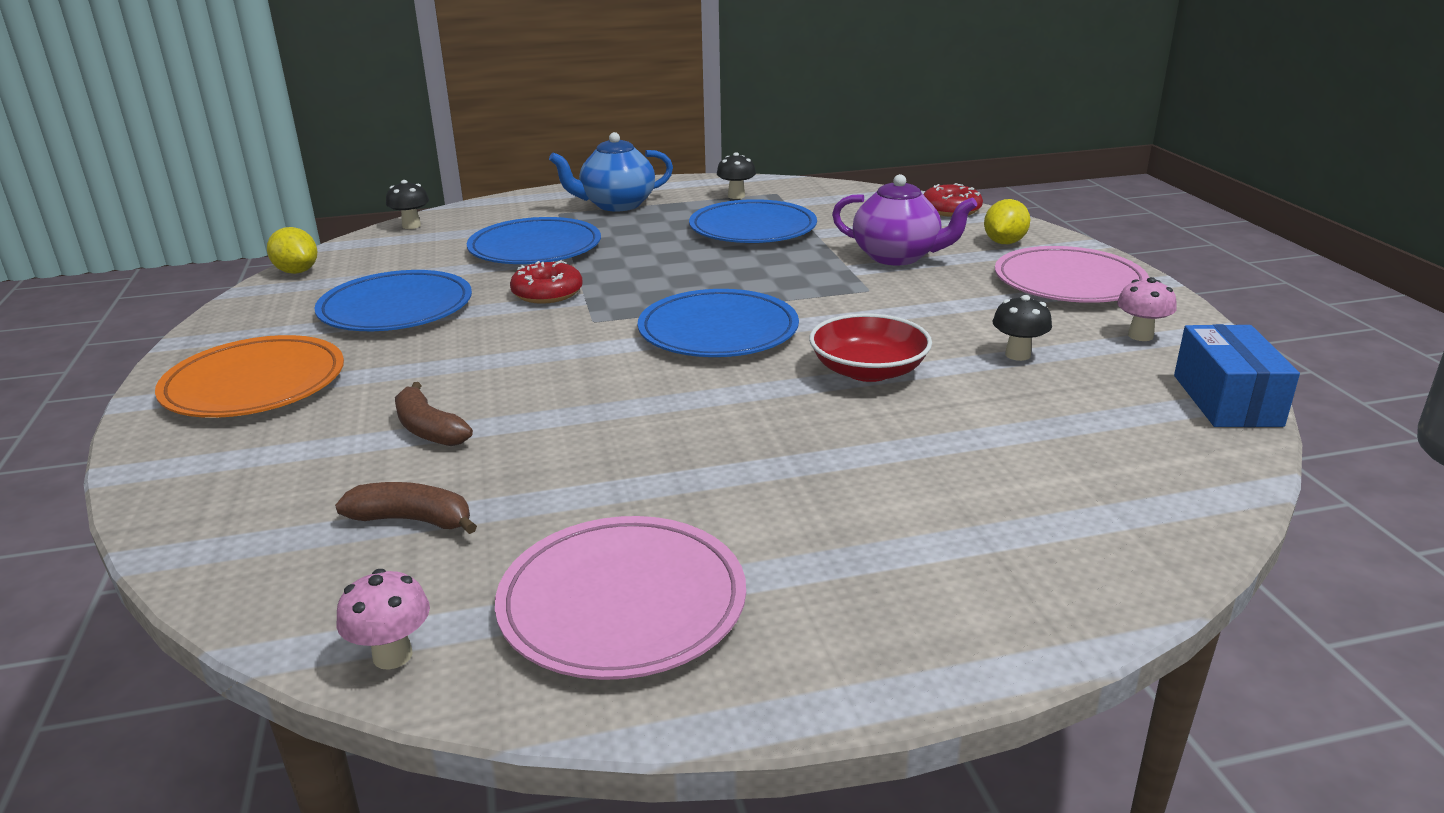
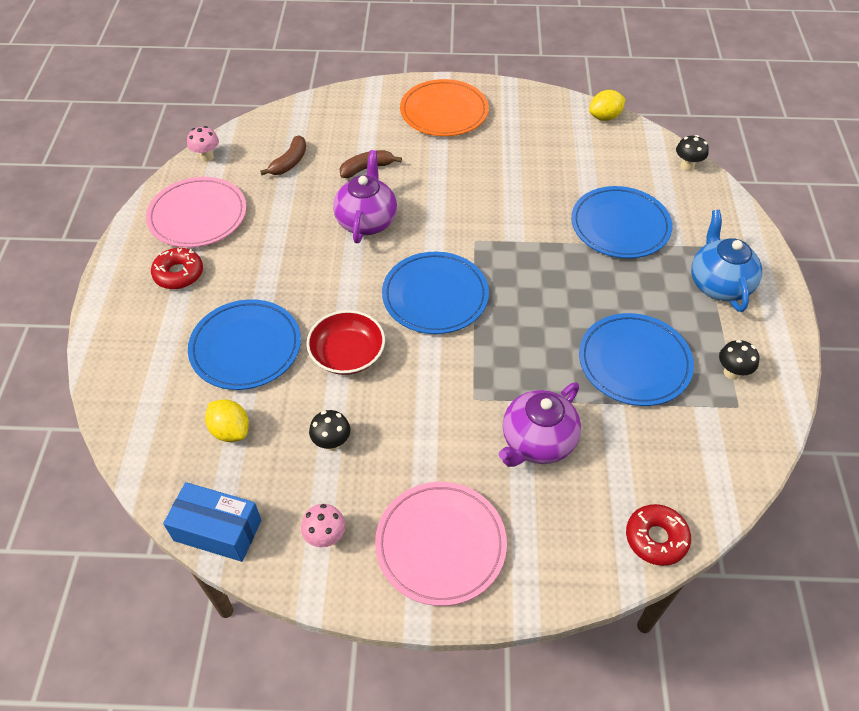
camera: 105 degrees right, 25 degrees up
blue plate [314,270,472,331] -> blue plate moved to [188,299,301,390]
red donut [510,261,583,304] -> red donut moved to [151,248,203,289]
yellow lemon [984,199,1030,244] -> yellow lemon moved to [205,399,249,442]
none -> purple teapot [333,150,397,243]

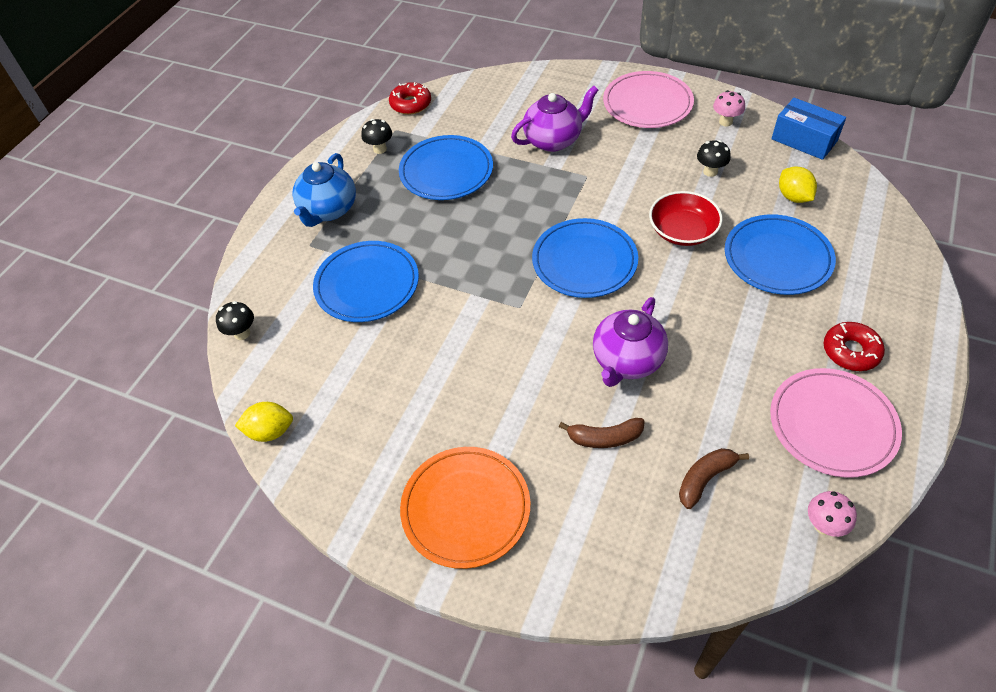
camera: 155 degrees left, 0 degrees up
red donut [626,504,691,566] -> red donut moved to [389,82,431,115]

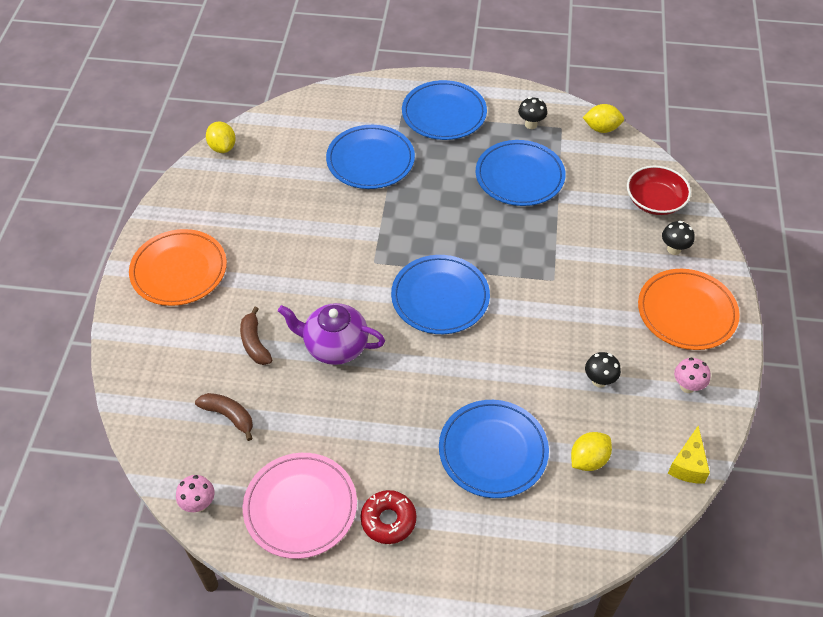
camera: 70 degrees right, 0 degrees up
black mushroom [216,301,254,340] -> black mushroom moved to [662,221,695,255]
blue teapot [292,153,356,227] -> blue plate [402,80,487,140]
red donut [389,82,431,115] -> yellow lemon [583,104,624,133]
purple teapot [511,86,598,152] -> none
pink plate [603,71,694,128] -> orange plate [638,269,740,350]
red bowl [649,191,723,246] -> red bowl moved to [627,166,691,215]
blue box [772,98,846,160] -> yellow cheese [667,426,710,484]

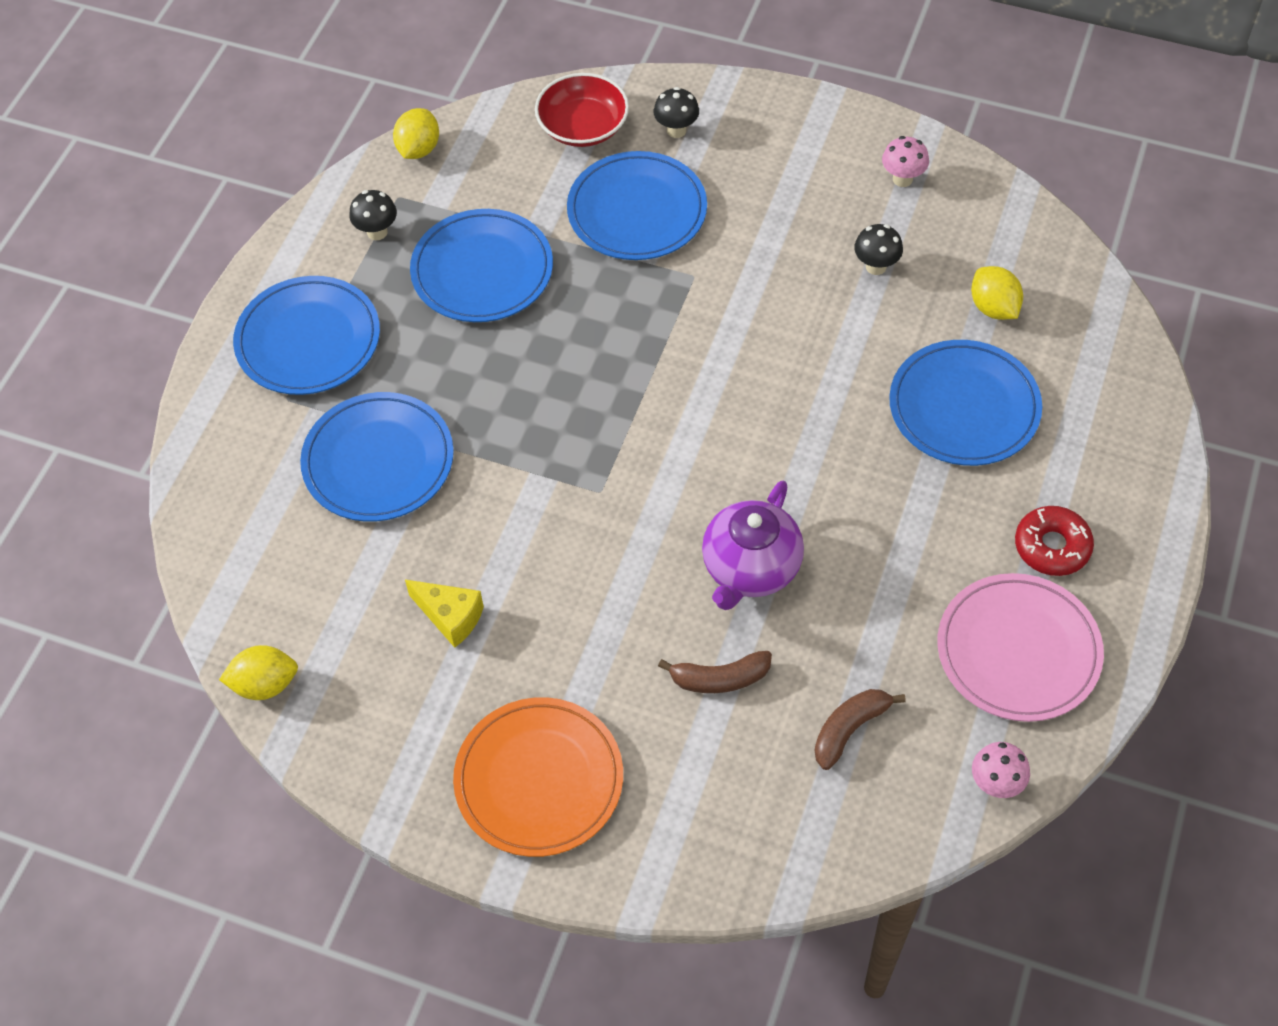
camera: 75 degrees left, 5 degrees up
blue plate [391,255,490,334] -> blue plate moved to [567,151,707,260]
orange plate [638,269,740,350] -> none
yellow cheese [667,426,710,484] -> yellow cheese moved to [405,580,484,648]

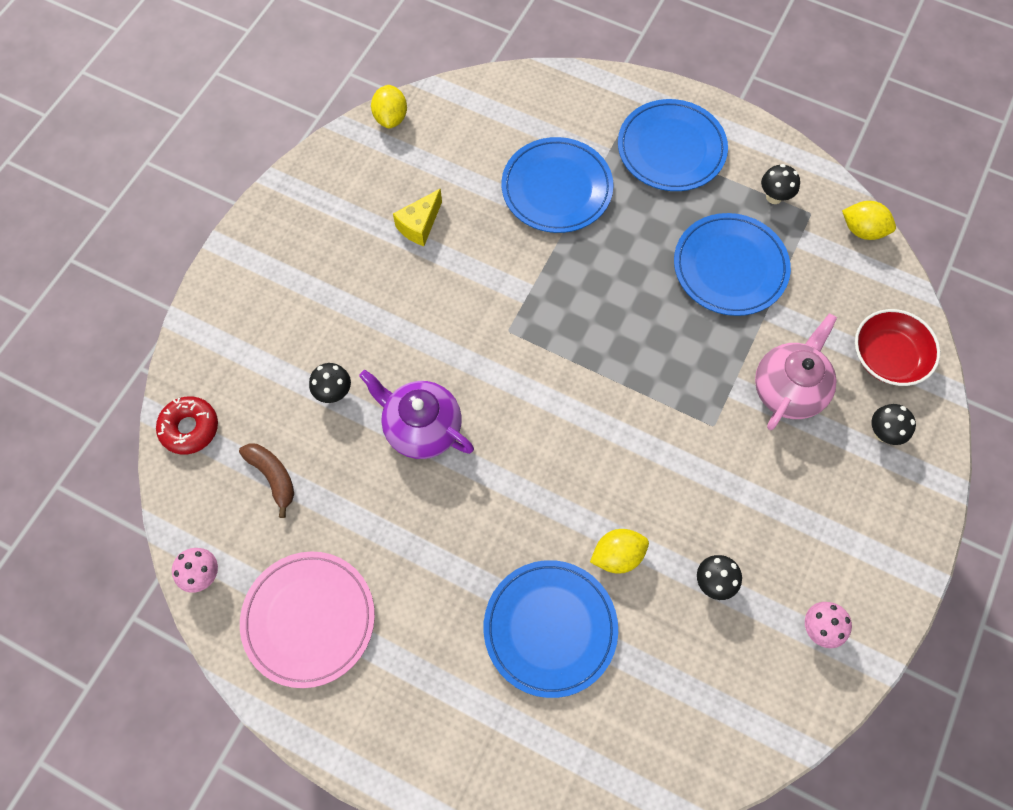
camera: 95 degrees right, 10 degrees up
orange plate [453,697,623,857] -> none
blue plate [567,151,707,260] -> pink teapot [755,313,837,430]
brown banana [658,651,772,693] -> black mushroom [309,363,351,403]
yellow lemon [971,266,1023,320] -> yellow lemon moved to [590,529,649,573]
red donut [1015,506,1094,576] -> red donut moved to [156,397,218,455]

